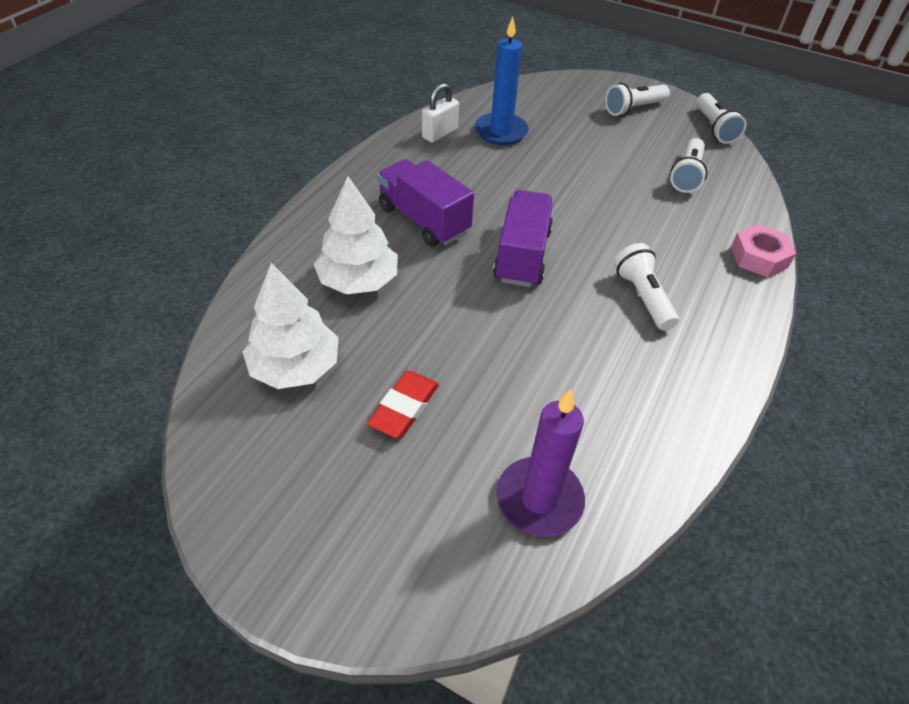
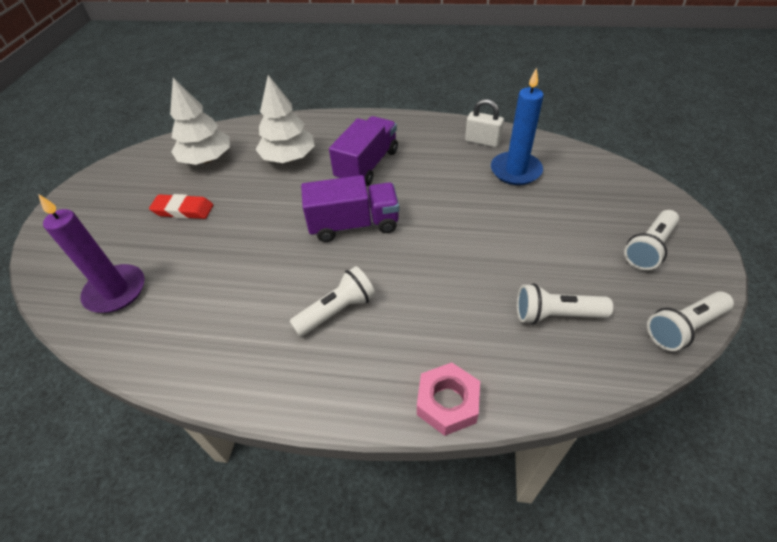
camera: 75 degrees right, 0 degrees up
white flashlight [605,83,670,116] -> white flashlight turned 90 degrees counterclockwise [624,210,679,270]

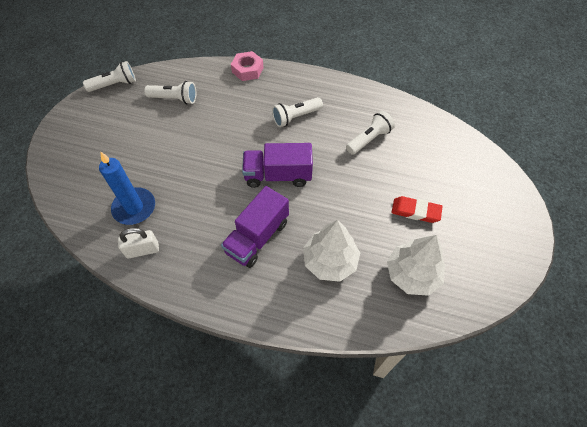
camera: 175 degrees left, 10 degrees up
purple candle [38,194,145,313] -> none
white padlock [465,99,504,147] -> white padlock turned 45 degrees counterclockwise [118,228,159,259]
white flashlight [624,210,679,270] -> white flashlight moved to [346,111,395,155]

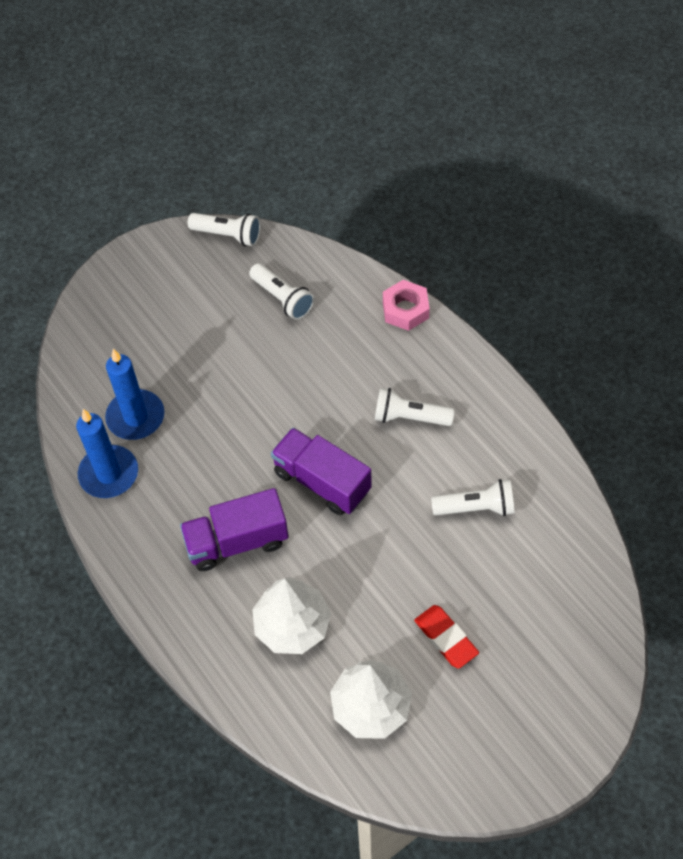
camera: 40 degrees right, 0 degrees up
white padlock [118,228,159,259] -> blue candle [76,409,138,498]

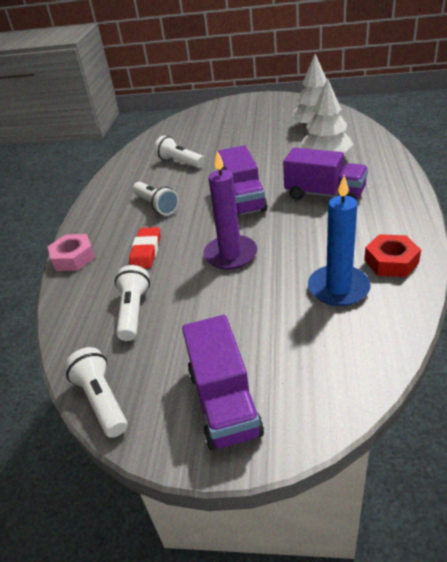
camera: 135 degrees left, 20 degrees down
blue candle [76,409,138,498] -> red nut [364,234,421,277]
red eraser [414,605,479,669] -> red eraser moved to [129,227,161,269]
none -> purple truck [182,315,264,451]
none -> purple candle [204,151,257,270]

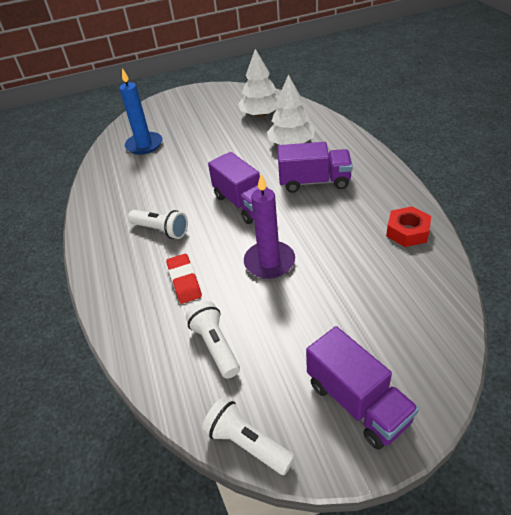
camera: 25 degrees left, 5 degrees up
pink nut [48,234,95,271] -> none
white flashlight [154,136,205,168] -> none
blue candle [308,175,371,306] -> blue candle moved to [119,68,162,155]

